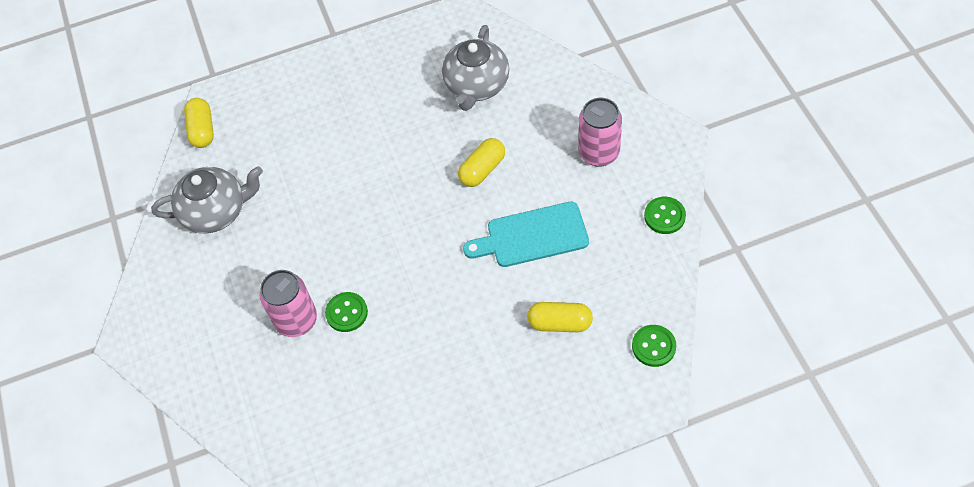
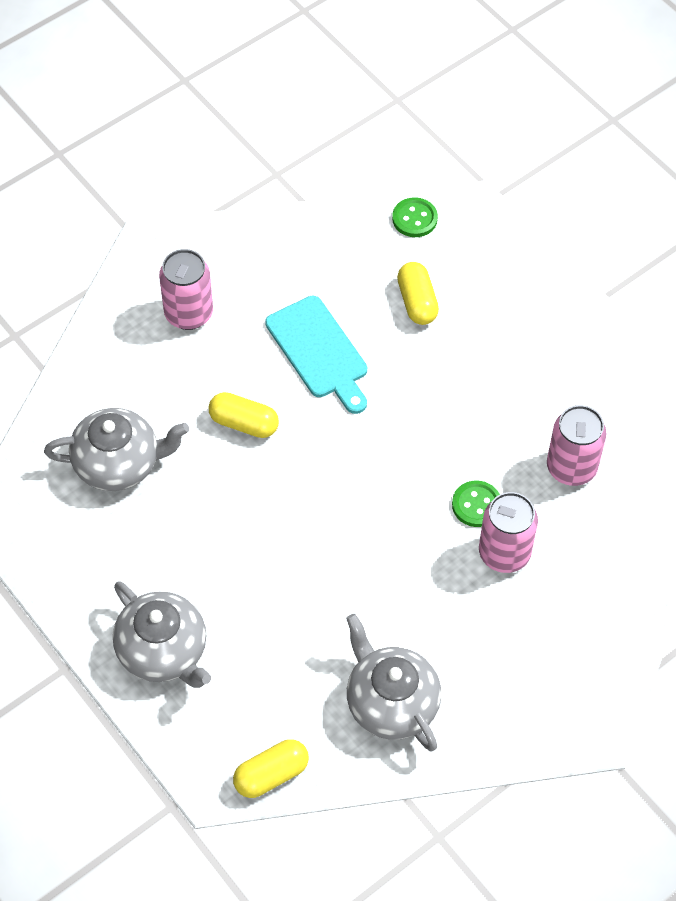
camera: 115 degrees left, 0 degrees up
green button [644,197,686,234] -> none
none -> grey teapot [113,581,211,688]
none -> pink can [547,405,606,486]

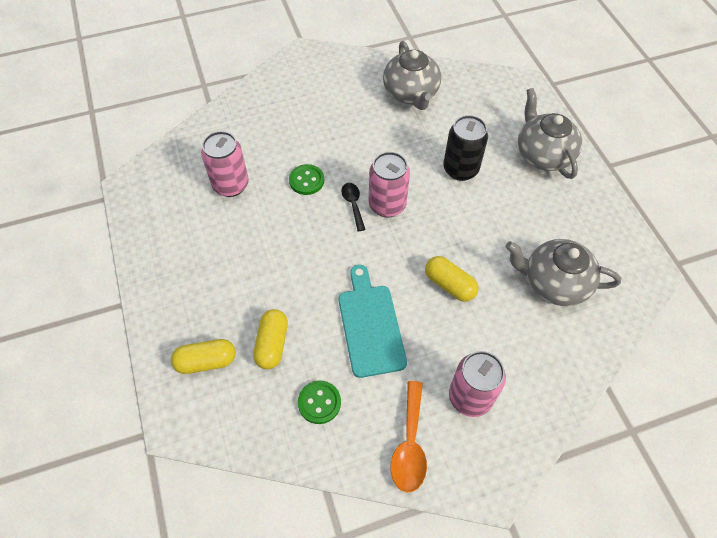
camera: 160 degrees left, 0 degrees up
yellow capsule [233,739,309,798] -> yellow capsule moved to [171,339,236,374]
green button [392,197,438,237] -> green button moved to [298,381,341,424]
pink can [479,492,538,573] -> pink can moved to [369,152,410,218]
none -> black spoon [341,183,366,231]
none -> orange spoon [391,381,427,493]
none -> black can [443,115,488,181]

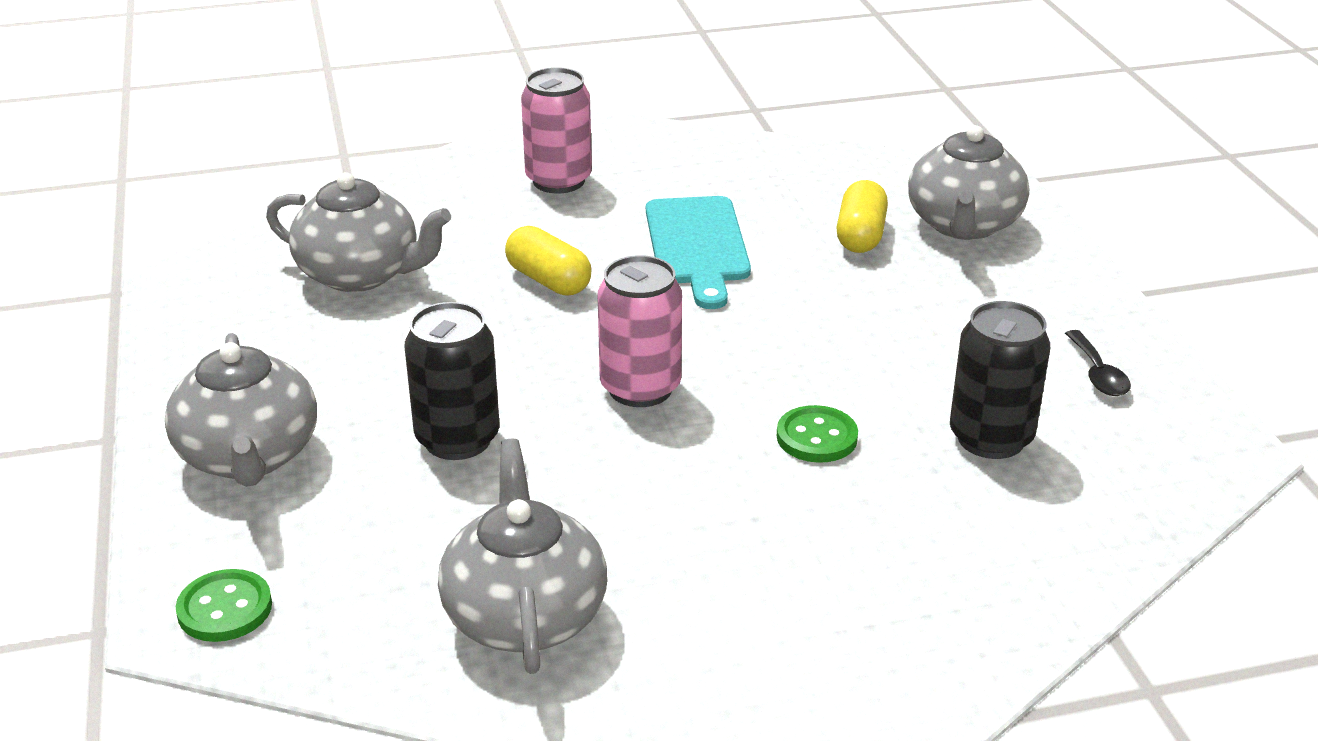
camera: 175 degrees left, 25 degrees down
yellow capsule [171,339,236,374] -> grey teapot [908,125,1029,240]
pink can [201,131,249,197] -> black can [950,301,1050,459]
green button [298,381,341,424] -> green button moved to [176,569,272,642]
black spoon [341,183,366,231] -> black spoon moved to [1065,330,1131,396]
orange spoon [391,381,427,493] -> none

